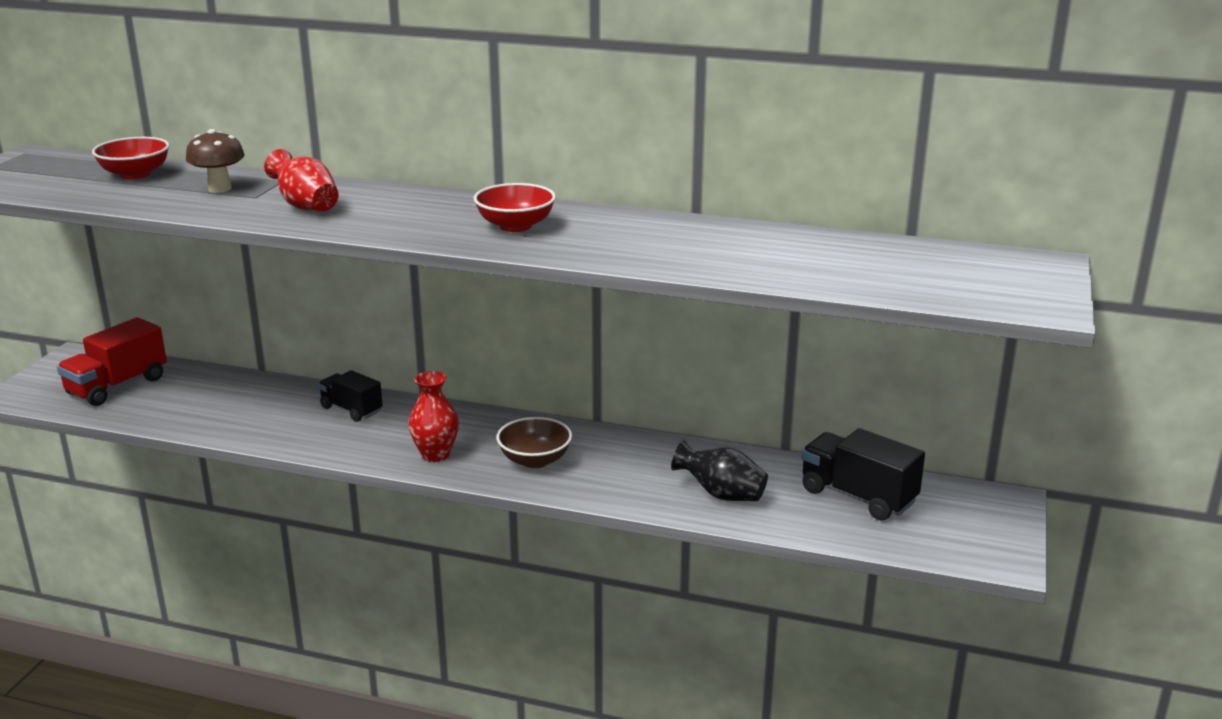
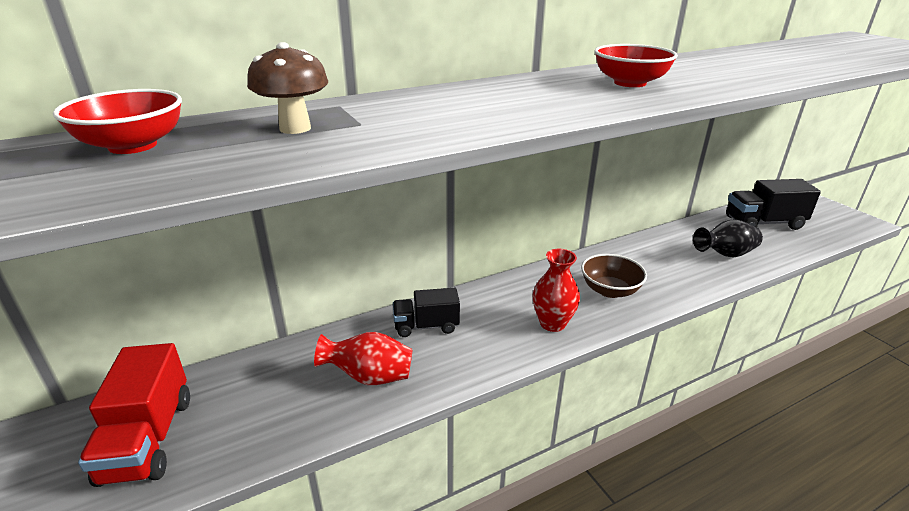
camera: 45 degrees left, 5 degrees up
red vase [264,149,338,211] -> red vase moved to [314,332,413,385]

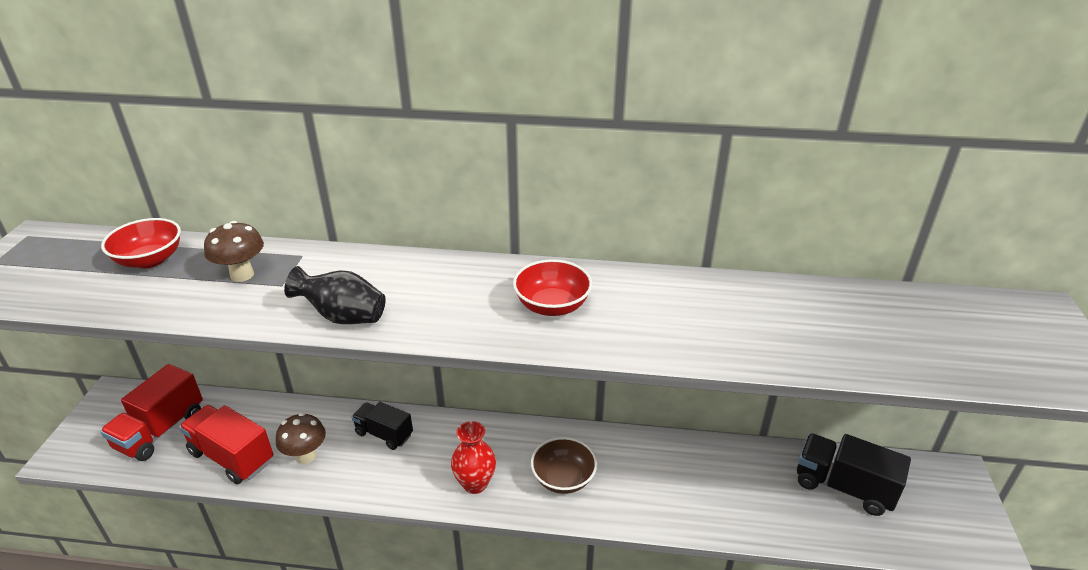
camera: 35 degrees right, 5 degrees up
red vase [314,332,413,385] -> brown mushroom [276,413,326,464]
black vase [693,219,763,257] -> black vase moved to [284,266,386,324]
none -> red truck [179,405,273,484]

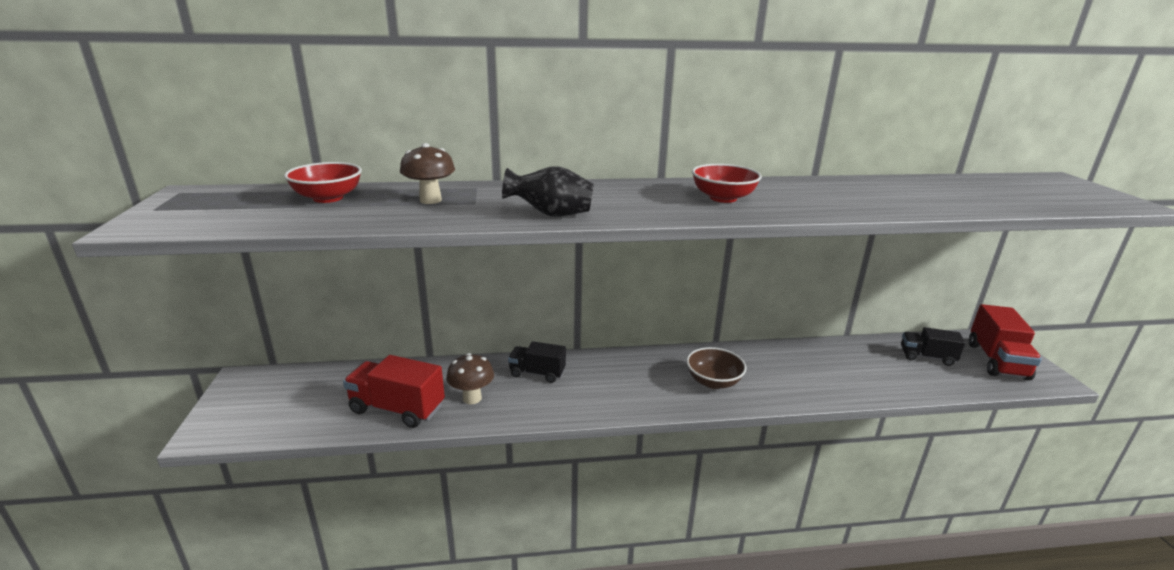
camera: 15 degrees left, 10 degrees down
red truck [100,364,203,461] -> red truck moved to [969,304,1042,380]
red vase [451,421,496,494] -> none
black truck [797,433,911,516] -> black truck [901,327,965,366], size x0.65

